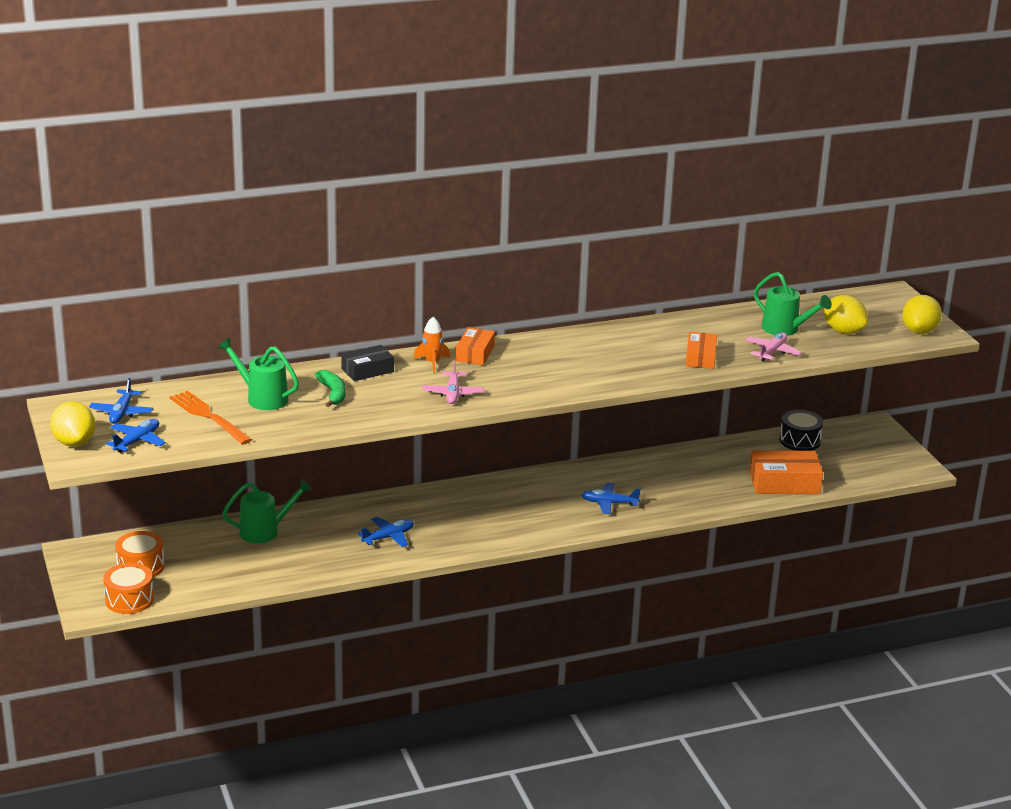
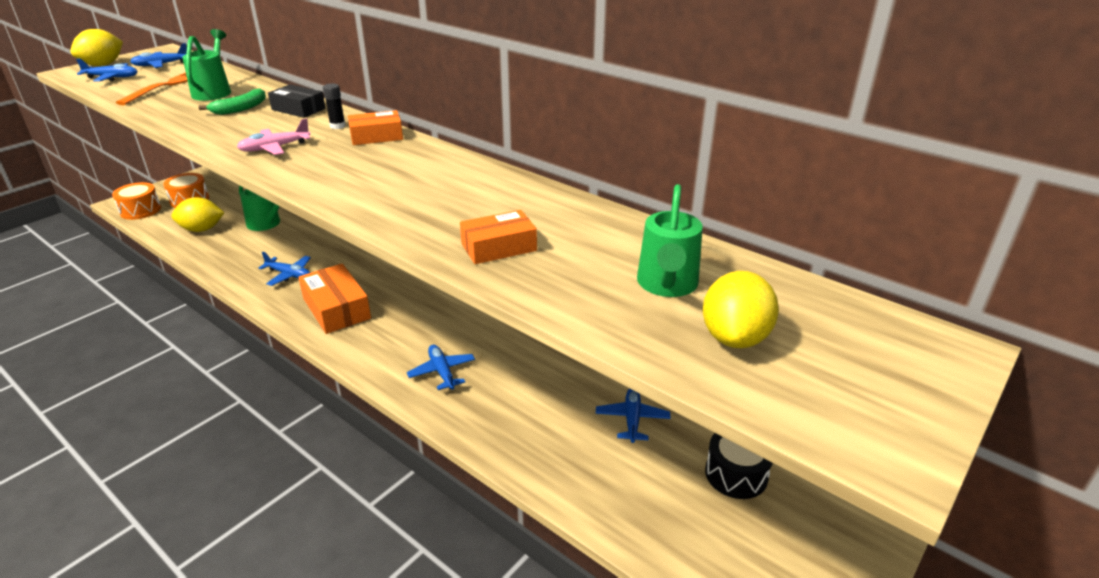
camera: 60 degrees right, 5 degrees up
orange rocket [413,317,450,373] -> black glue stick [323,83,345,129]
pink plane [745,332,802,362] -> none
orange box [750,450,823,494] -> orange box moved to [298,264,371,334]
yellow lemon [902,295,942,334] -> yellow lemon moved to [171,197,224,232]
none -> blue plane [596,388,671,443]

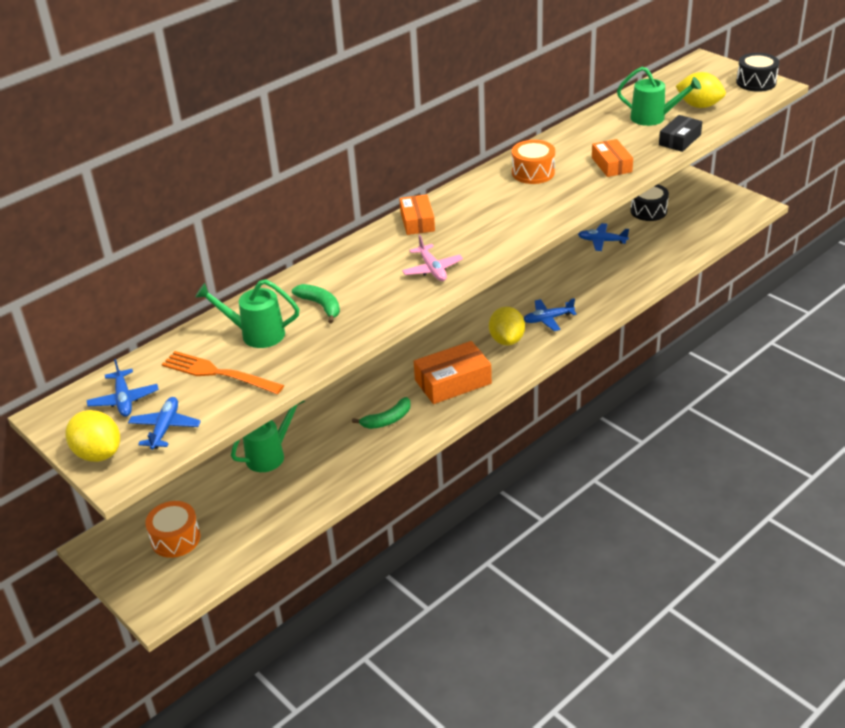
camera: 80 degrees left, 5 degrees up
orange drum [112,182,161,220] -> orange drum moved to [512,140,555,184]
yellow lemon [171,197,224,232] -> yellow lemon moved to [489,307,525,346]
blue plane [259,252,311,286] -> green banana [352,397,411,429]
black box [268,84,326,118] -> black box moved to [659,115,702,152]
black glue stick [323,83,345,129] -> none
none -> black drum [736,53,779,92]

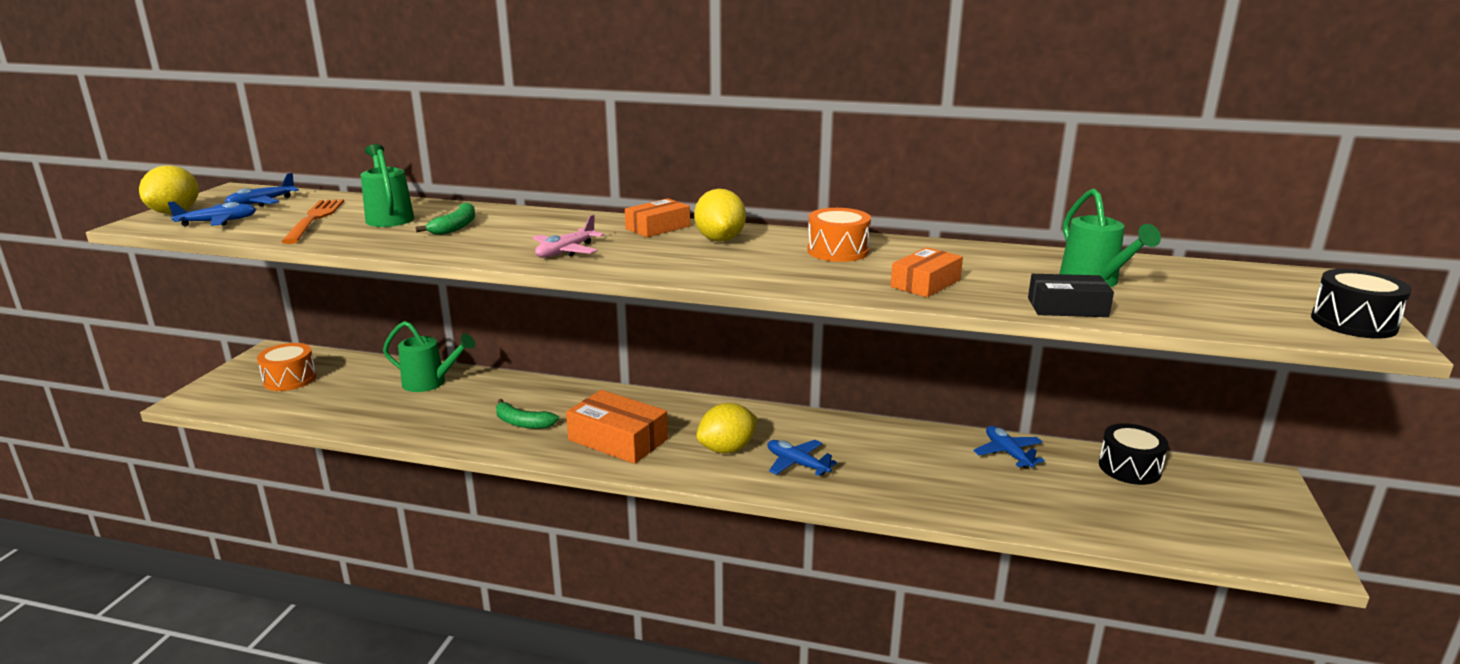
camera: 55 degrees right, 15 degrees down
yellow lemon [676,72,726,108] -> yellow lemon moved to [694,189,746,242]

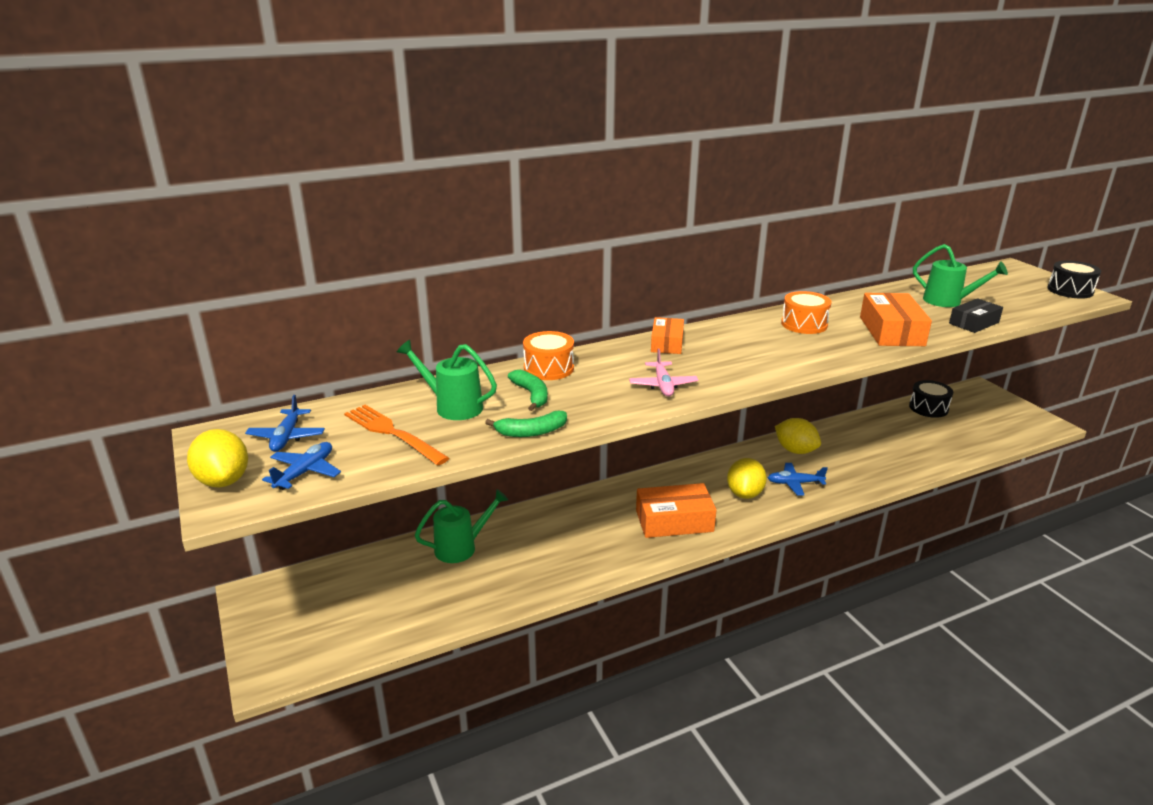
camera: 40 degrees left, 5 degrees up
orange drum [257,343,317,391] -> orange drum moved to [523,331,574,380]
green banana [496,399,559,429] -> green banana moved to [485,411,567,437]
yellow lemon [694,189,746,242] -> yellow lemon moved to [775,418,821,454]
orange box [891,247,963,297] -> orange box [860,293,932,346], size x1.57
blue plane [973,426,1045,469] -> none

